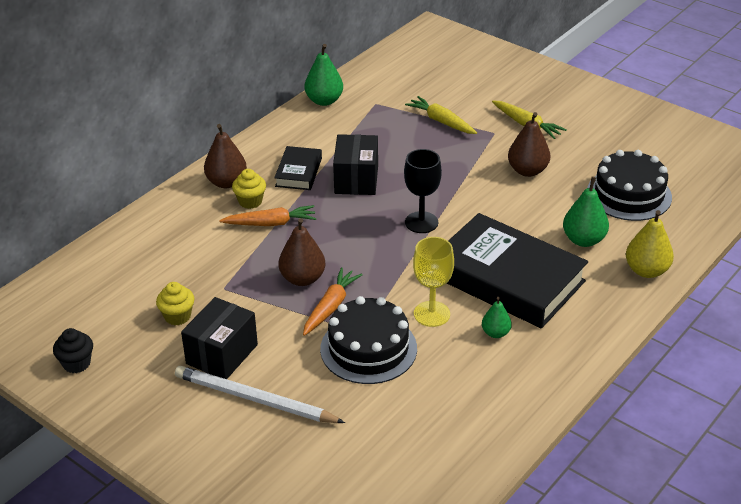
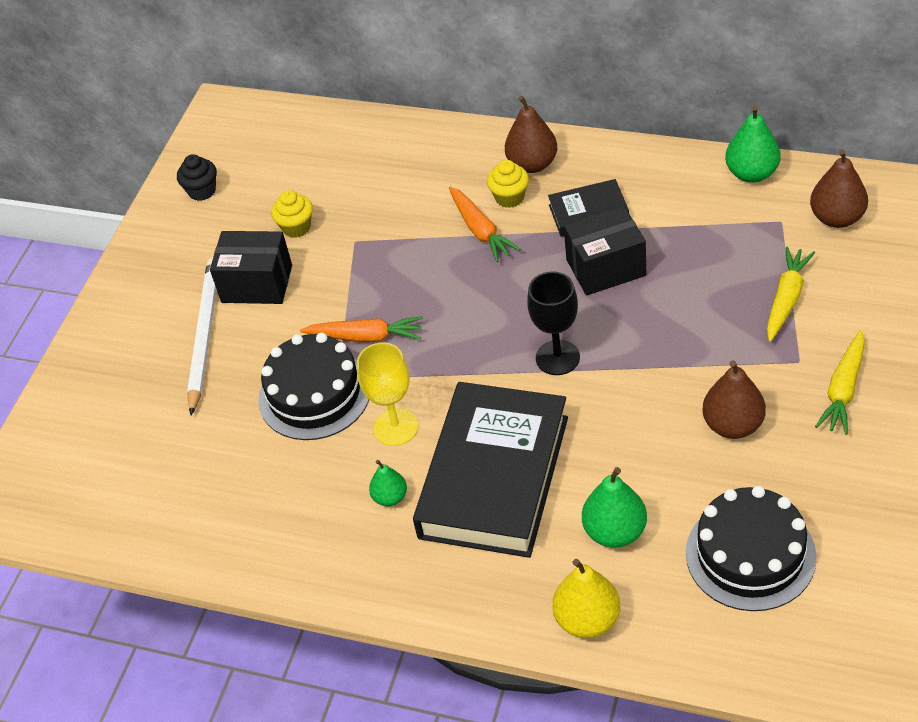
camera: 75 degrees right, 10 degrees up
brown pear [278,218,325,286] -> brown pear moved to [810,149,868,228]

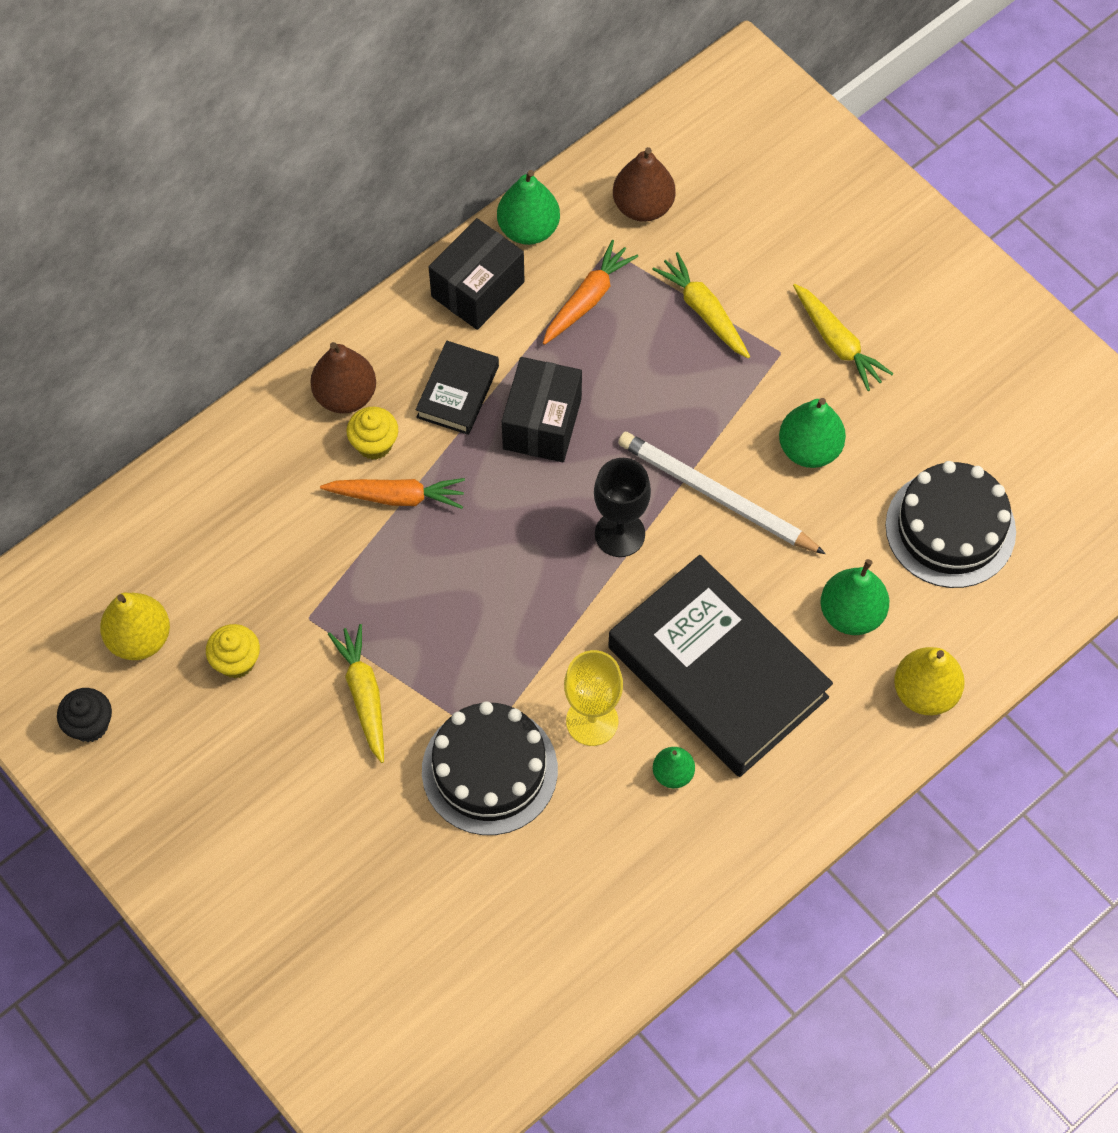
camera: 65 degrees left, 15 degrees up
white pencil [187,258,217,416] -> white pencil moved to [618,432,826,554]
black box [210,231,292,304] -> black box moved to [429,218,525,330]
orange carrot [300,316,423,342] -> orange carrot moved to [543,240,638,345]
brown pear [702,360,766,439] -> green pear [779,398,846,468]
none -> yellow pear [100,593,170,660]
none -> yellow carrot [328,624,384,763]

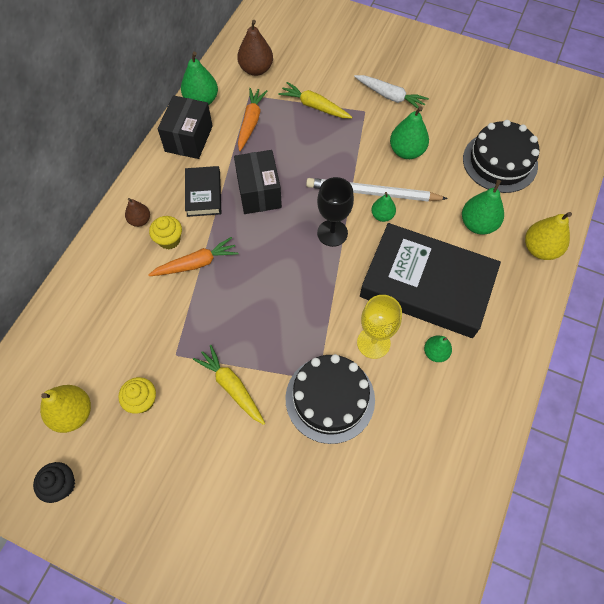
camera: 25 degrees left, 0 degrees up
brown pear [310,342,376,414] -> brown pear [125,198,150,227], size x0.61
yellow carrot [793,284,894,391] -> white carrot [354,75,429,111]
none -> green pear [371,192,396,222]

